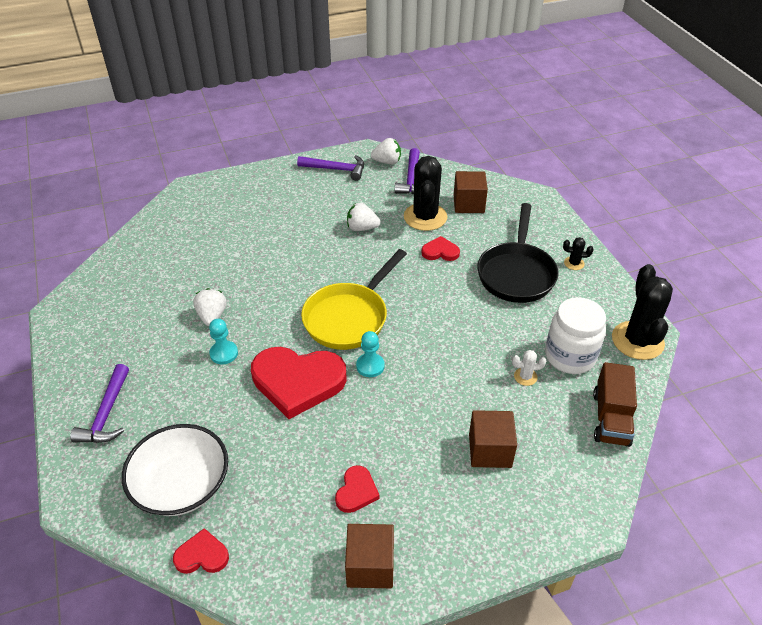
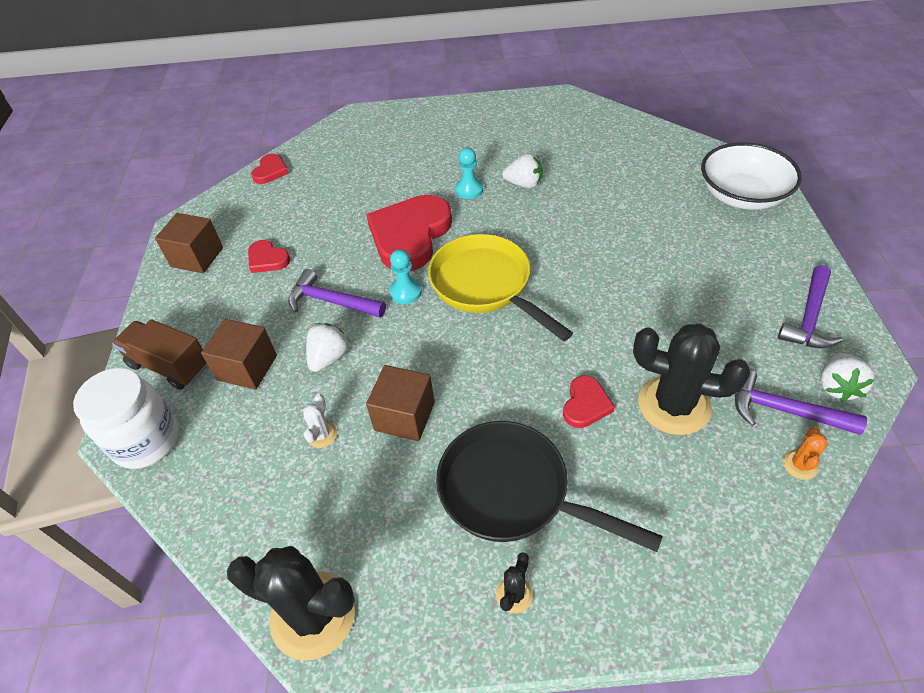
camera: 110 degrees right, 5 degrees up
purple hammer [70,364,129,443] -> purple hammer moved to [288,269,386,318]
white bowl [122,424,228,516] -> white bowl moved to [701,142,802,210]
white strawberry [347,203,381,231] -> white strawberry moved to [306,323,350,372]
brown cube [454,171,488,213] -> brown cube moved to [366,365,435,441]
white jar [545,297,606,374] -> white jar moved to [73,368,179,469]
brown truck [593,362,637,447] -> brown truck moved to [112,319,207,390]
none -> orange cactus [783,426,828,480]

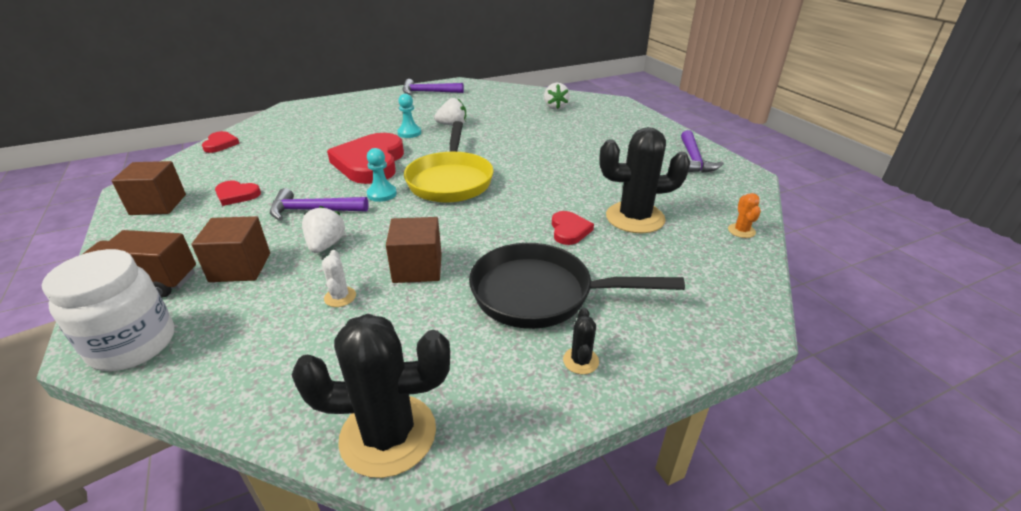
camera: 25 degrees left, 15 degrees down
yellow pan [428,234,573,341] -> yellow pan turned 120 degrees counterclockwise [404,121,494,203]
white bowl [701,142,802,210] -> none
purple hammer [735,369,867,435] -> purple hammer moved to [403,79,464,95]
white strawberry [820,353,875,402] -> white strawberry moved to [544,83,570,110]

